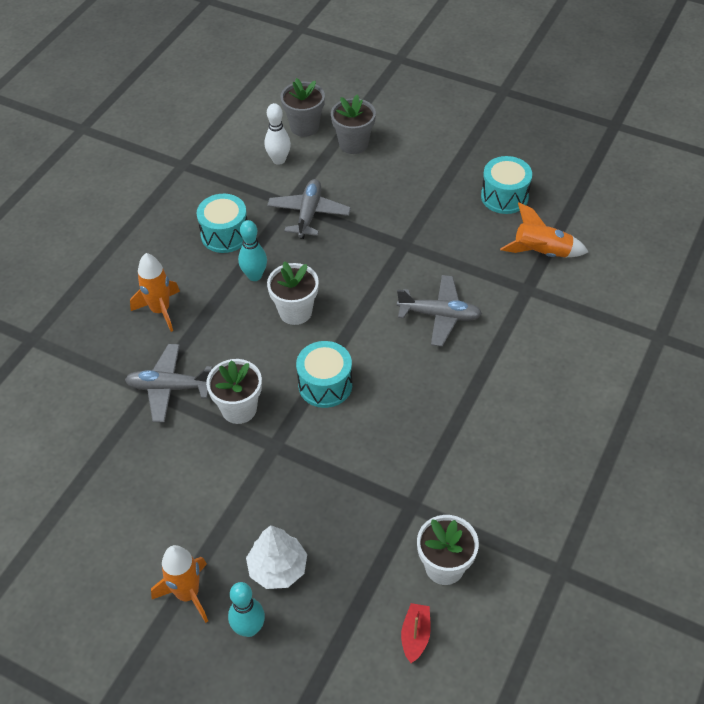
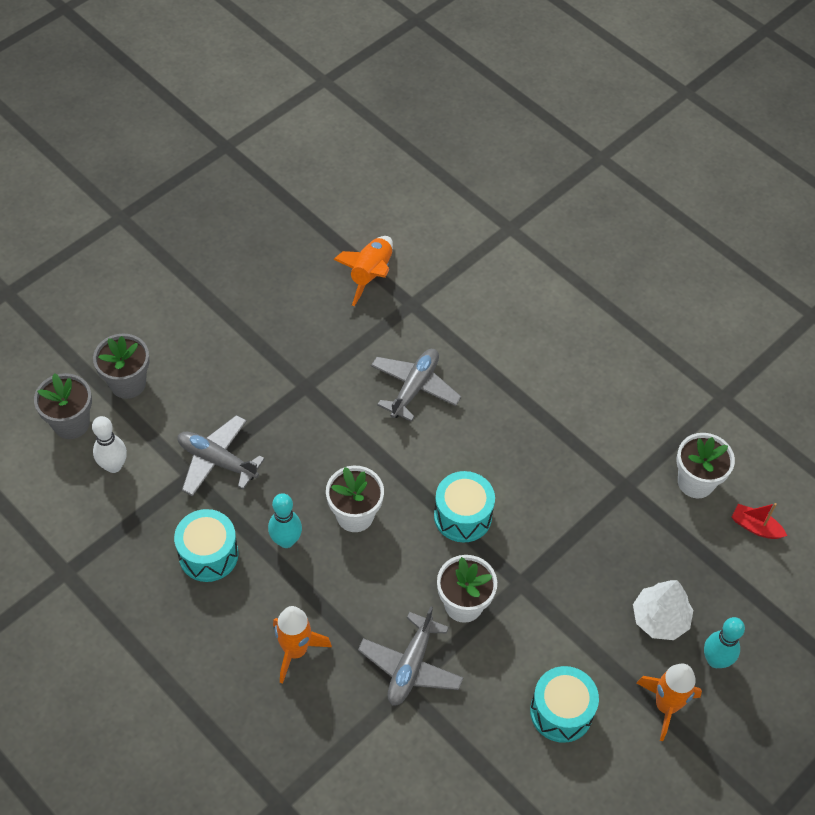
camera: 75 degrees left, 5 degrees up
turquoise drum [481,156,532,214] -> turquoise drum moved to [530,666,599,743]

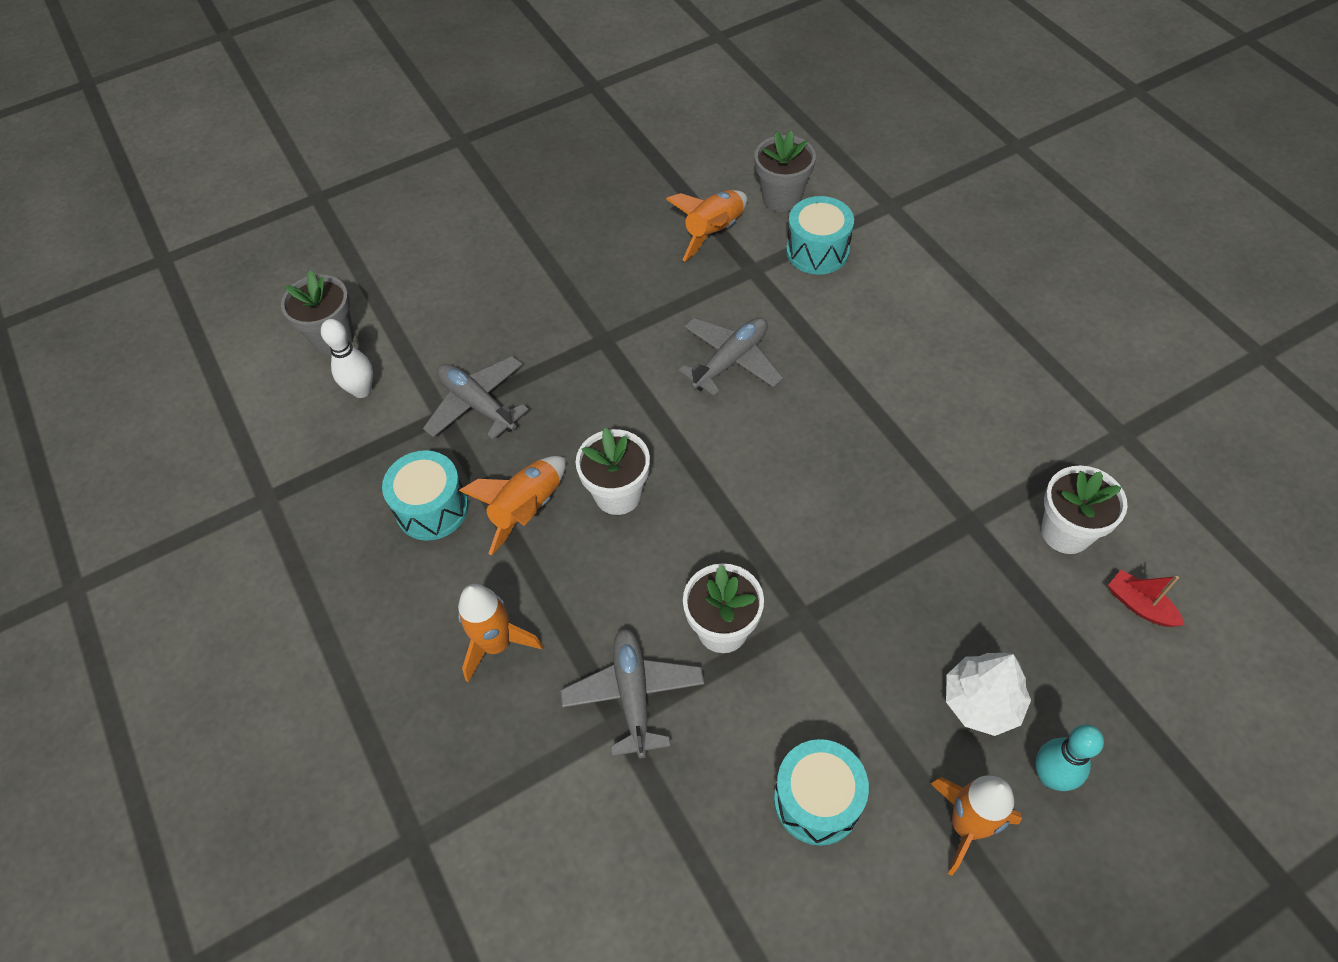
camera: 20 degrees right, 0 degrees up
grey flower pot [93,334,150,399] -> grey flower pot moved to [755,130,816,212]
turquoise bowling pin [268,493,302,548] -> orange rocket [459,456,566,556]
grey plane [358,606,463,706] -> grey plane turned 135 degrees clockwise [560,628,704,758]
turquoise drum [434,471,495,543] -> turquoise drum moved to [786,196,854,275]

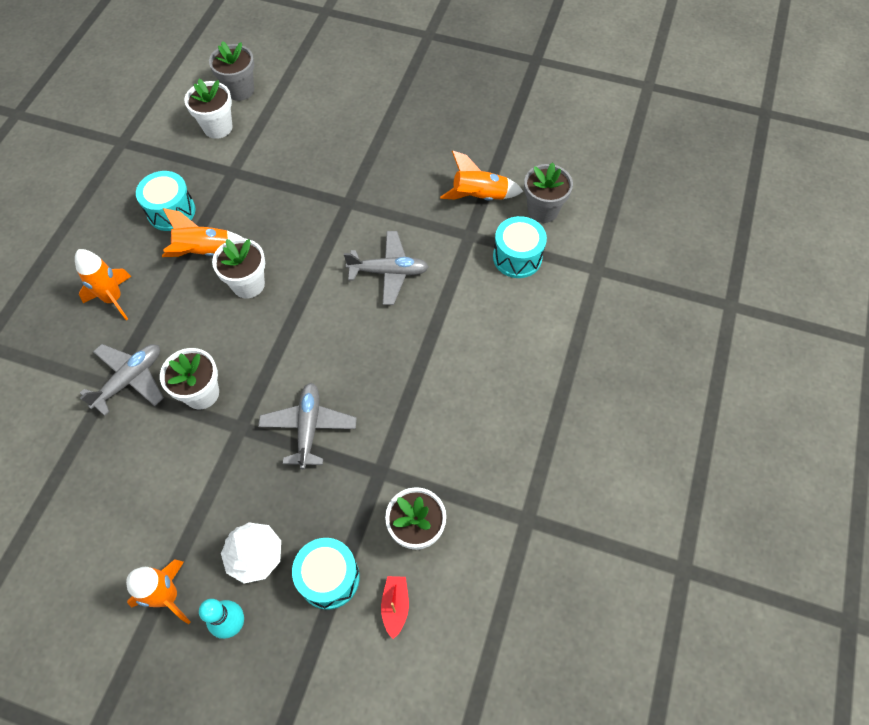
camera: 45 degrees right, 5 degrees up
white bowling pin [321,319,373,398] -> white flower pot [185,79,232,139]
grey plane [423,356,529,440] -> grey plane moved to [258,383,357,469]
turquoise drum [774,739,869,846] -> turquoise drum moved to [292,538,360,610]

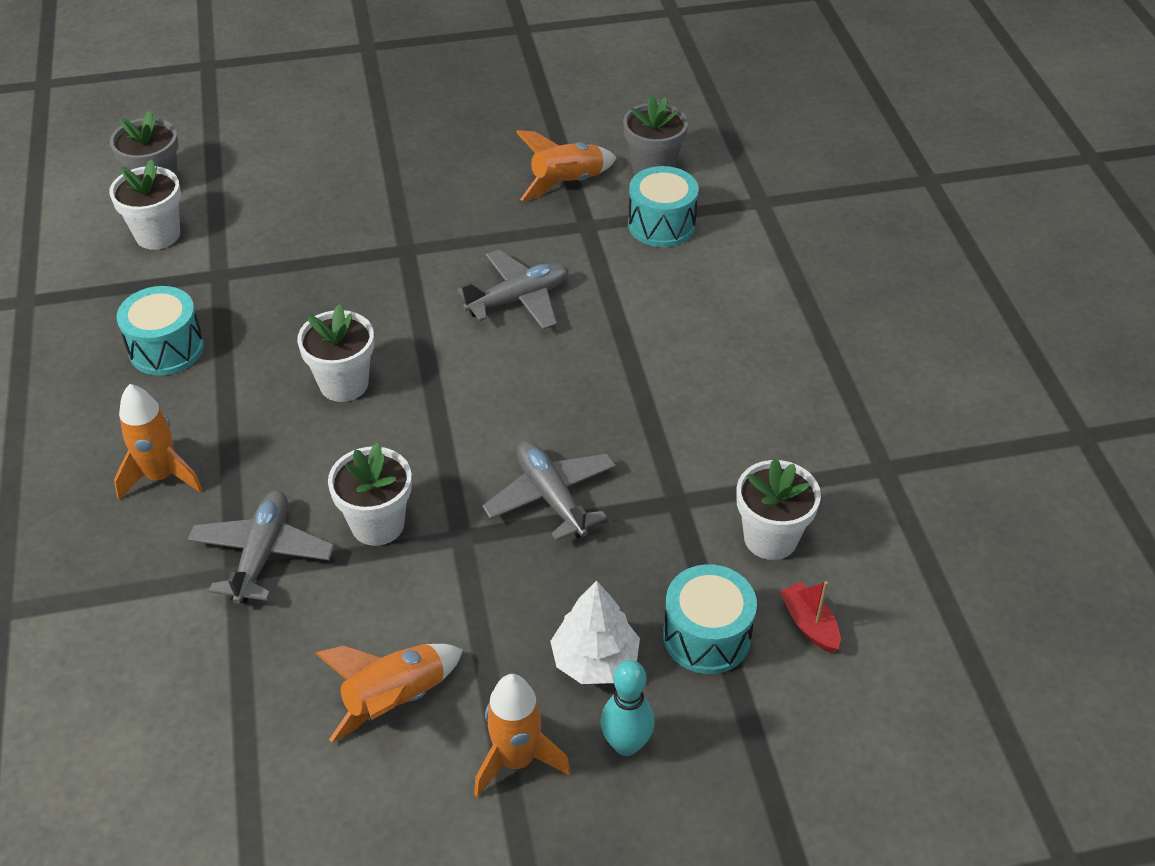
camera: 30 degrees left, 15 degrees down
orange rocket [162,208,243,257] -> orange rocket moved to [315,644,463,742]

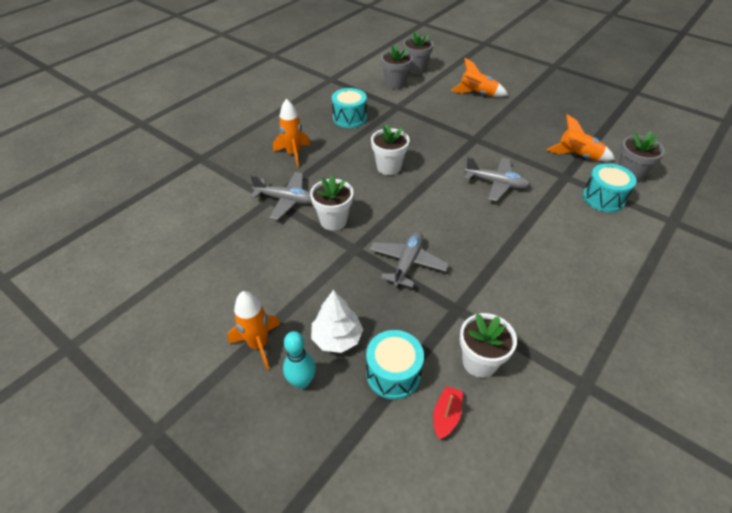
camera: 50 degrees right, 0 degrees up
white flower pot [109,159,181,250] -> grey flower pot [381,45,413,89]
grey plane [187,491,335,604] -> grey plane turned 45 degrees clockwise [250,172,312,220]
orange rocket [315,644,463,742] -> orange rocket moved to [451,58,508,97]

